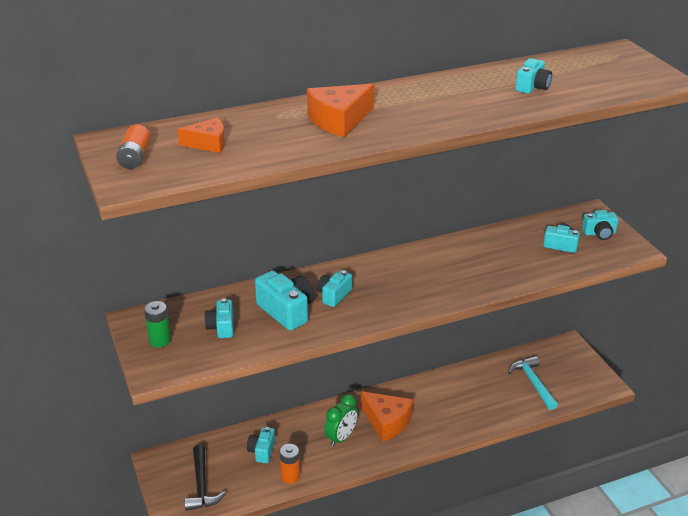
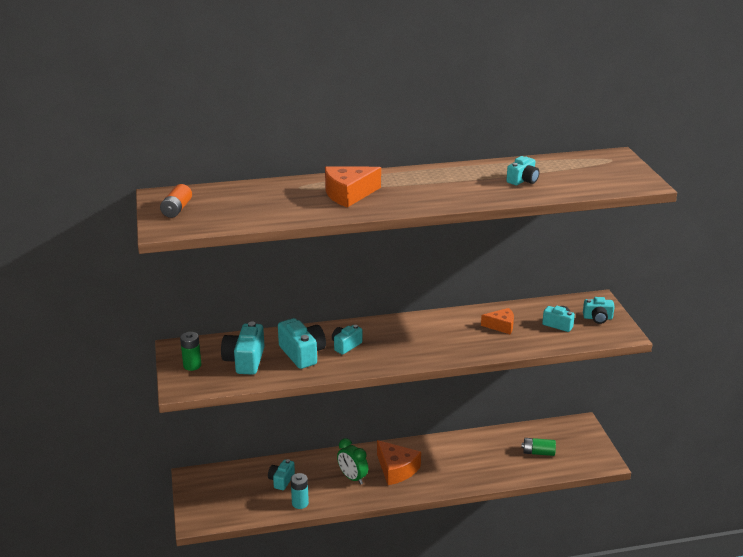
camera: 10 degrees right, 5 degrees down
orange cheese [178,117,225,153] -> orange cheese moved to [481,308,514,334]
black hammer [184,445,226,511] -> none
turquoise camera [204,298,234,338] -> turquoise camera [221,322,265,375], size x1.62
orange battery [280,444,300,484] -> turquoise battery [291,473,309,509]
green clock [324,394,358,447] -> green clock turned 90 degrees clockwise [337,438,368,485]
turquoise hammer [508,356,558,410] -> green battery [521,438,556,456]

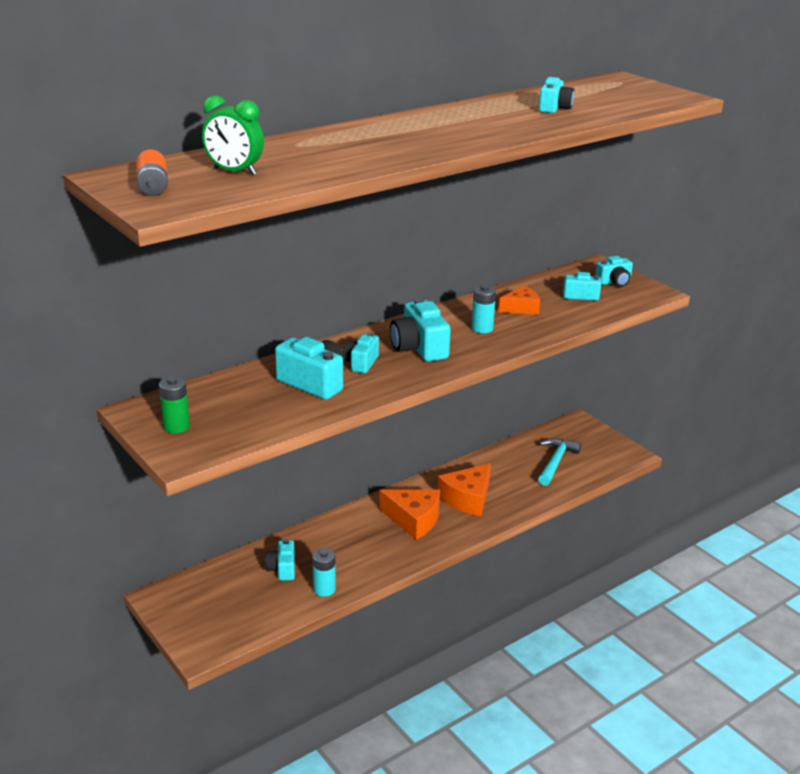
camera: 25 degrees left, 0 degrees up
turquoise camera [221,322,265,375] -> turquoise camera moved to [390,298,451,362]
orange cheese [325,166,381,208] -> orange cheese moved to [438,463,491,516]
green clock [337,438,368,485] -> green clock moved to [202,95,264,175]
green battery [521,438,556,456] -> turquoise hammer [538,438,581,486]
none -> turquoise battery [471,285,496,333]

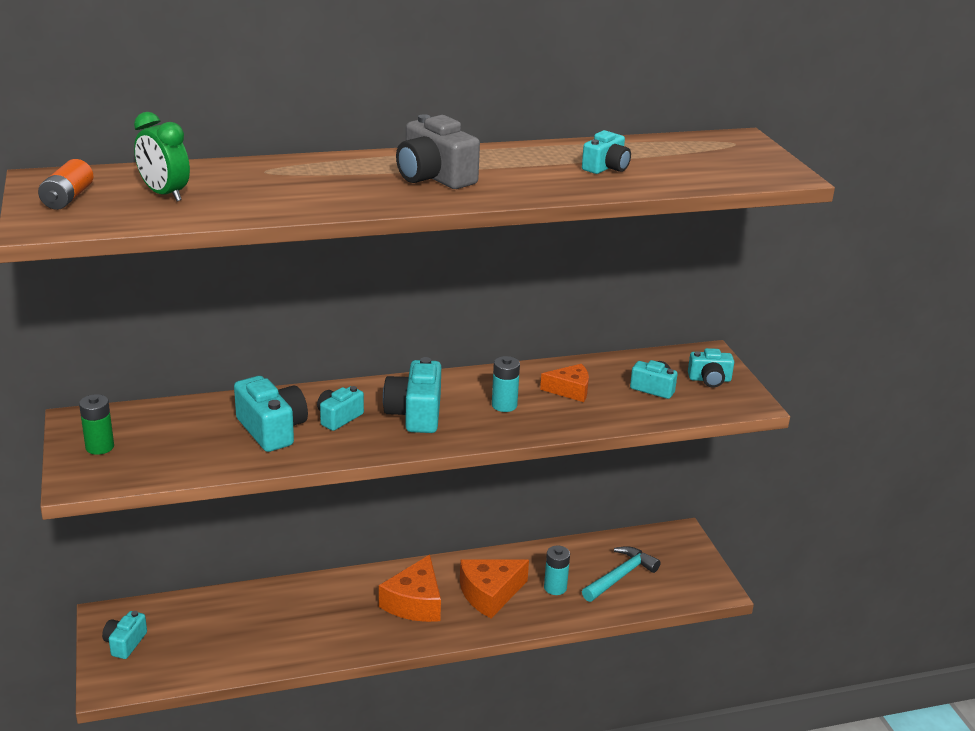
camera: 20 degrees right, 0 degrees up
turquoise camera [265,539,295,581] -> turquoise camera moved to [102,611,147,659]
turquoise battery [312,548,336,597] -> turquoise battery moved to [544,545,570,595]
orange cheese [379,489,440,540] -> orange cheese turned 60 degrees clockwise [379,555,441,622]
none -> grey camera [396,114,480,189]

